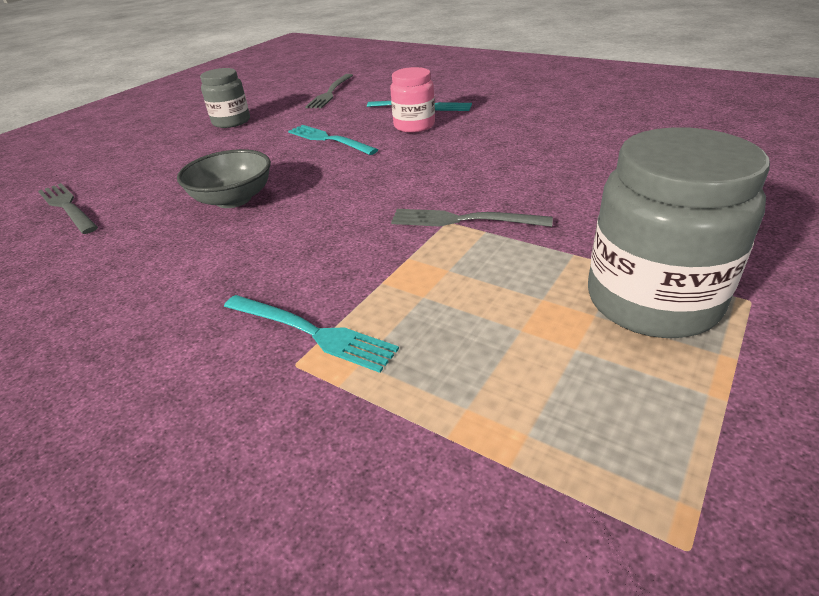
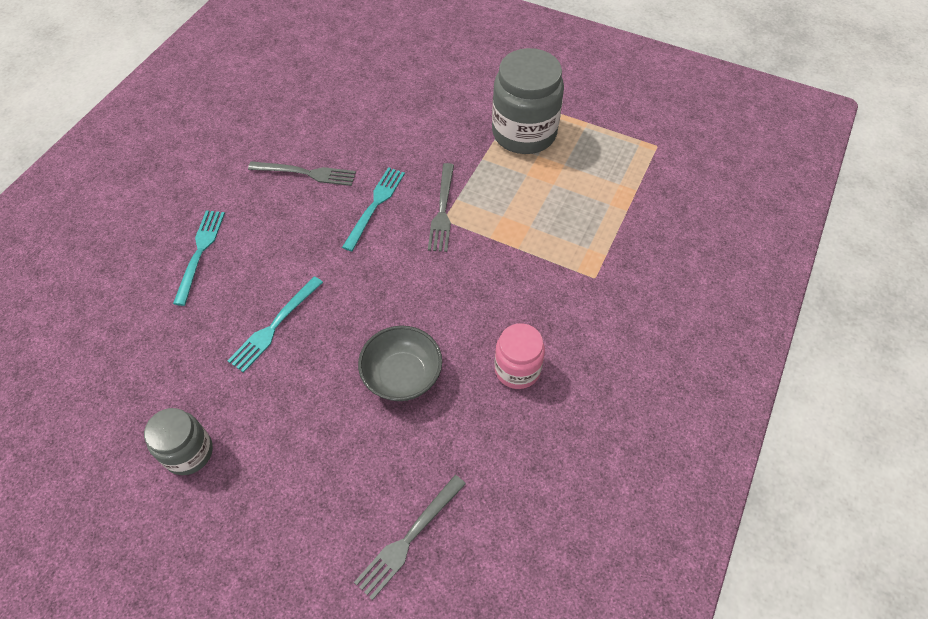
camera: 100 degrees left, 20 degrees up
turquoise fork [224,295,399,373] -> turquoise fork moved to [342,167,405,251]
grey fork [305,74,353,109] -> grey fork moved to [248,161,356,186]
pink jar [390,67,435,133] -> pink jar moved to [494,323,545,389]

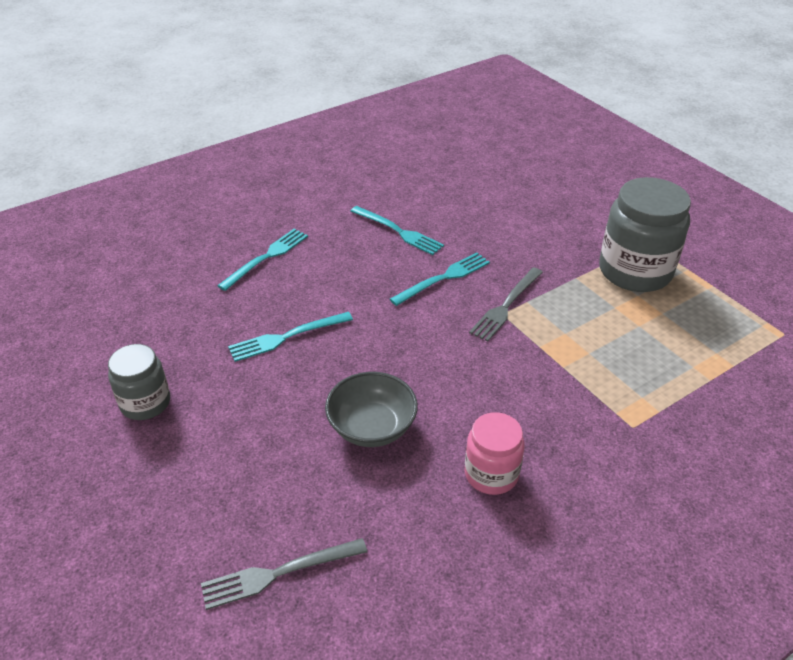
camera: 30 degrees right, 15 degrees down
grey fork [248,161,356,186] -> turquoise fork [351,206,444,255]

